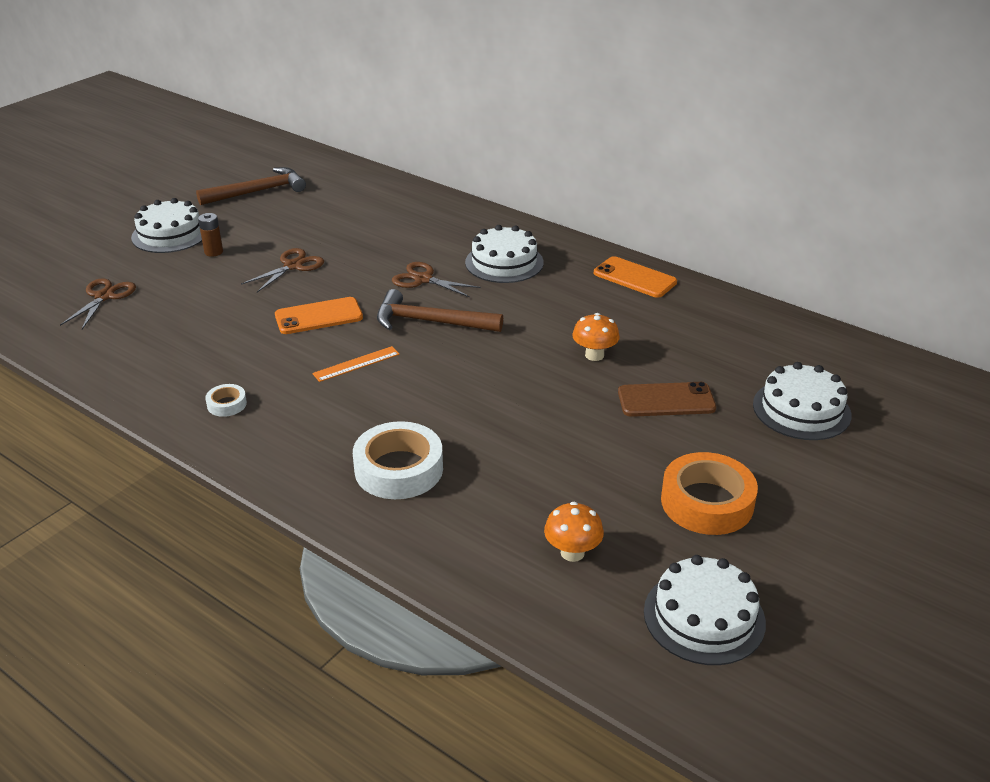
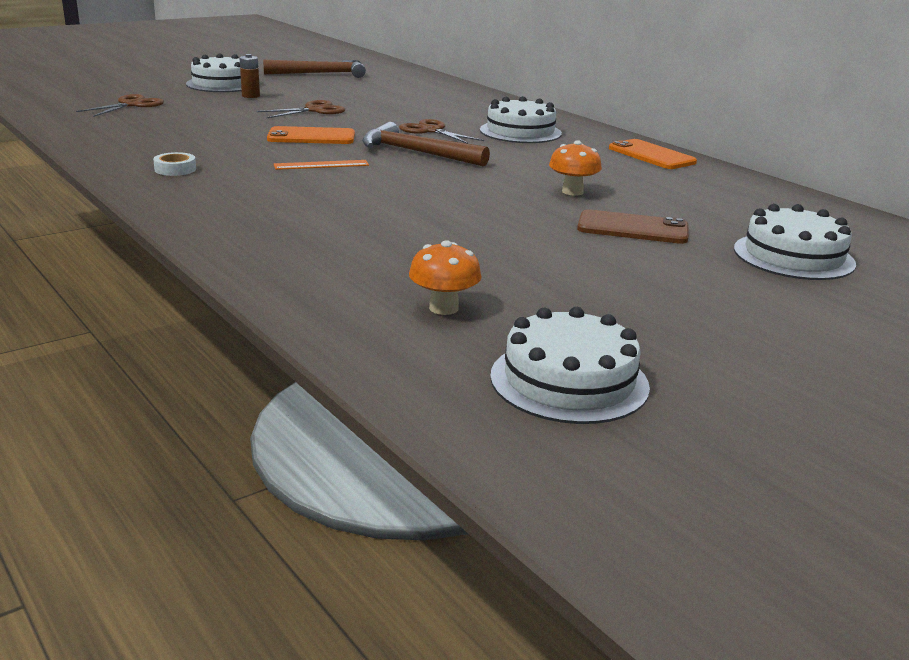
camera: 15 degrees right, 10 degrees down
white tape [353,421,443,499] -> none
orange tape [661,452,758,535] -> none

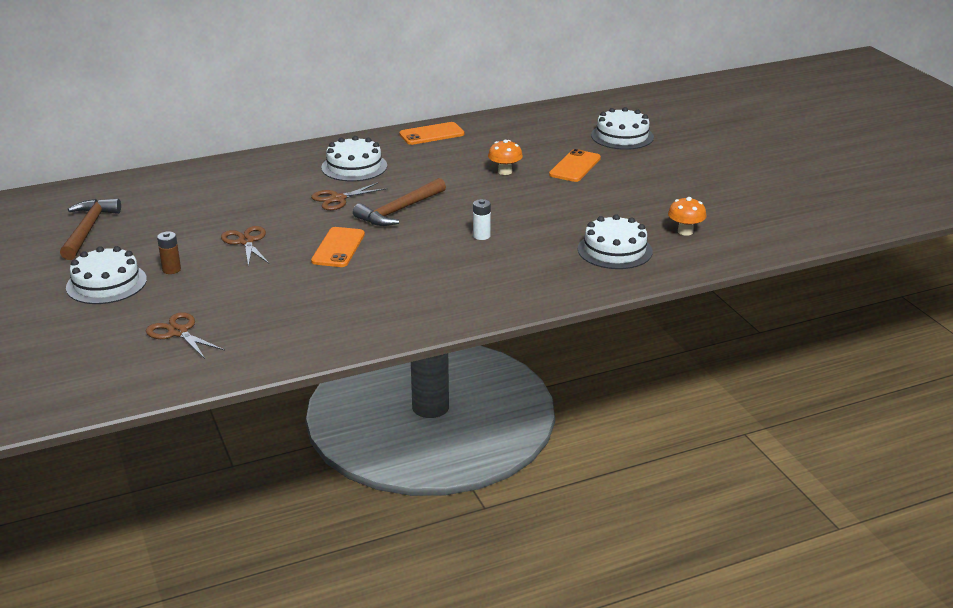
camera: 75 degrees left, 5 degrees up
white tape [153,152,196,176] -> none
orange ruler [273,160,369,170] -> none
white cake [490,307,650,424] -> white cake moved to [578,215,653,269]
brown phone [577,209,689,244] -> orange phone [549,149,601,182]
none -> white battery [473,199,491,240]

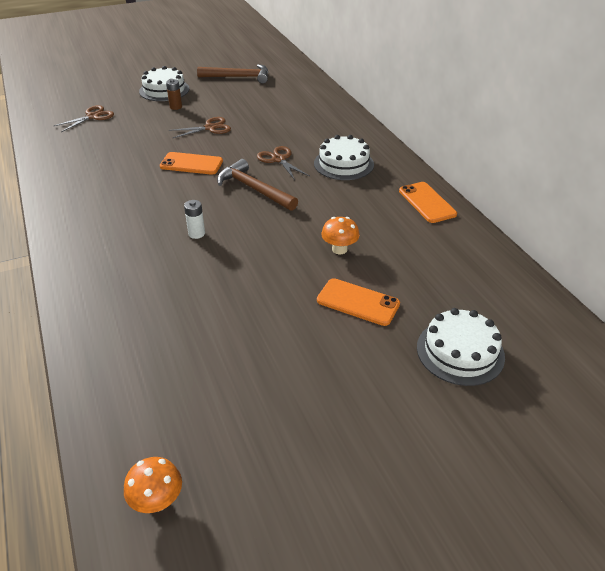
camera: 90 degrees right, 10 degrees up
white cake [578,215,653,269] -> none
orange mushroom [668,197,706,236] -> orange mushroom moved to [124,457,182,513]

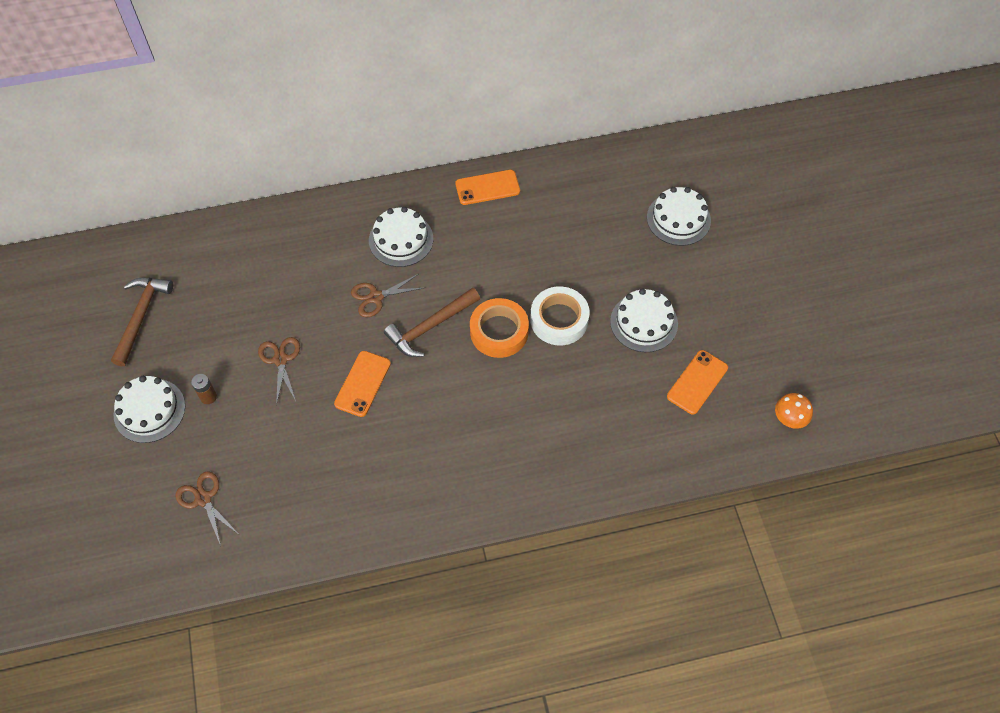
camera: 80 degrees left, 20 degrees up
white battery [184,200,205,239] -> none
orange phone [317,278,400,326] -> orange phone moved to [667,350,728,415]
orange mushroom [321,217,360,254] -> none
none -> orange tape [470,298,529,358]
none -> white tape [530,287,590,345]
none -> white cake [610,288,678,352]

